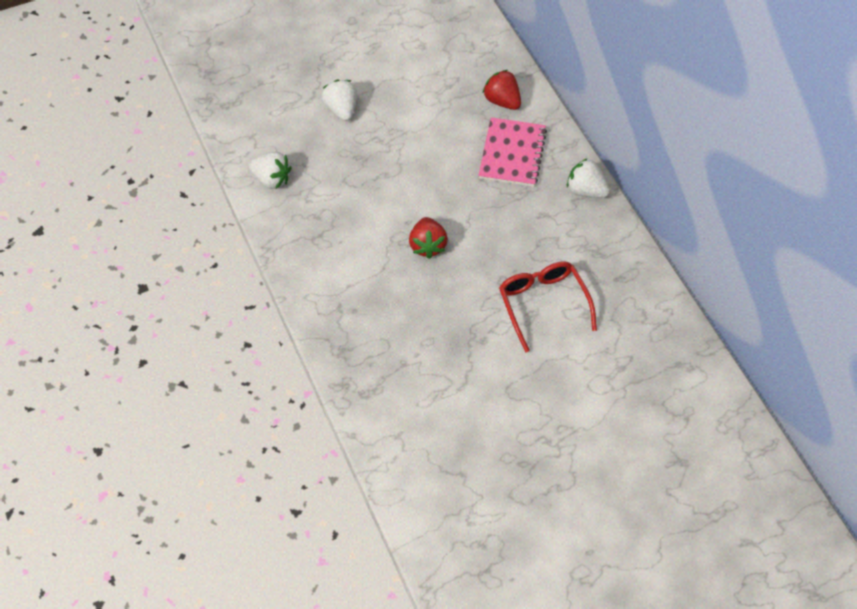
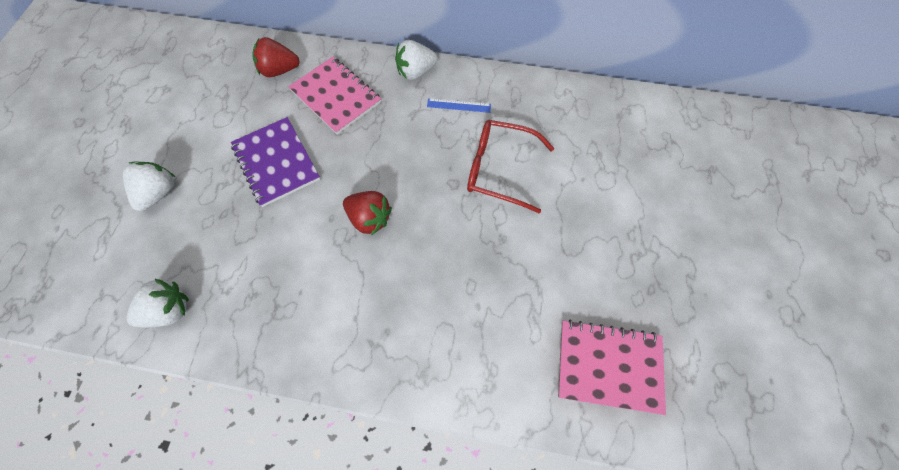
camera: 55 degrees left, 10 degrees up
white strawberry [322,80,357,121] -> white strawberry turned 90 degrees clockwise [123,162,175,211]
none -> purple notebook [231,117,320,207]
none -> blue ruler [427,98,491,113]
none -> pink notebook [558,320,666,415]

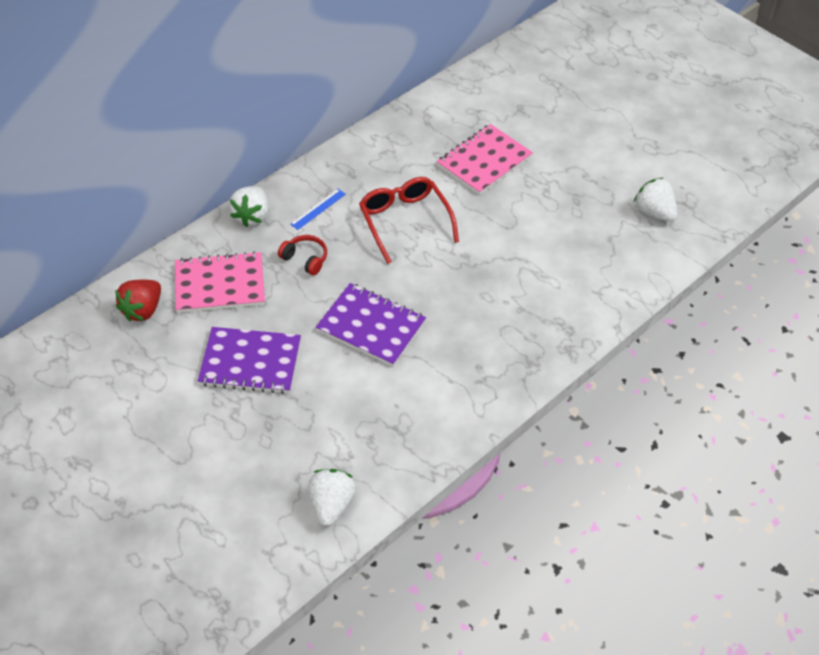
camera: 55 degrees left, 15 degrees down
white strawberry [123,162,175,211] -> white strawberry moved to [634,178,677,222]
red strawberry [343,191,392,236] -> purple notebook [316,283,426,366]
red glasses [467,120,554,213] -> red glasses turned 105 degrees clockwise [359,177,459,264]
pink notebook [558,320,666,415] -> pink notebook moved to [437,124,533,195]
none -> red headphones [278,235,327,275]

